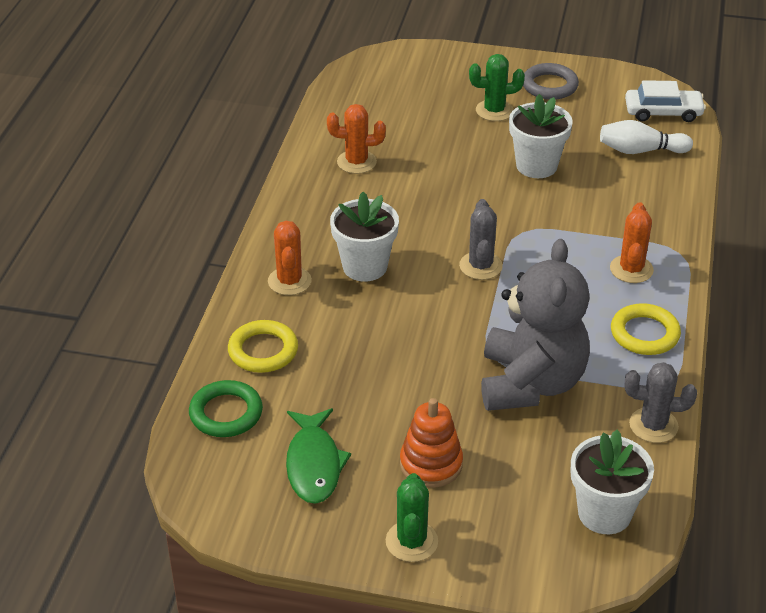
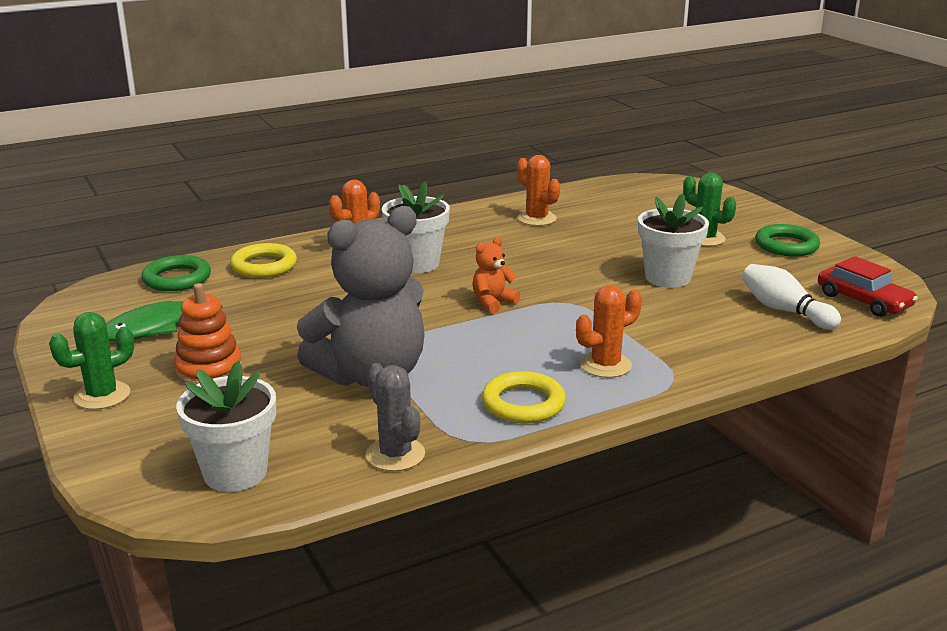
camera: 50 degrees right, 15 degrees down
grey cactus [459,199,503,280] -> orange teddy bear [472,236,520,313]
grey ring [523,63,579,100] -> green ring [755,224,820,257]
white car [625,80,706,122] -> red car [818,256,918,317]

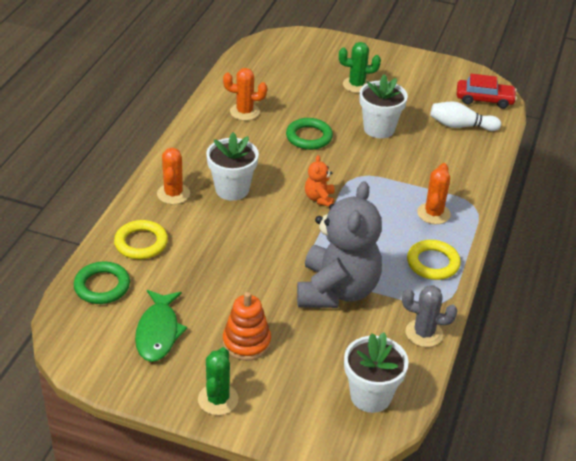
camera: 45 degrees left, 15 degrees up
green ring [755,224,820,257] -> green ring moved to [286,118,333,150]

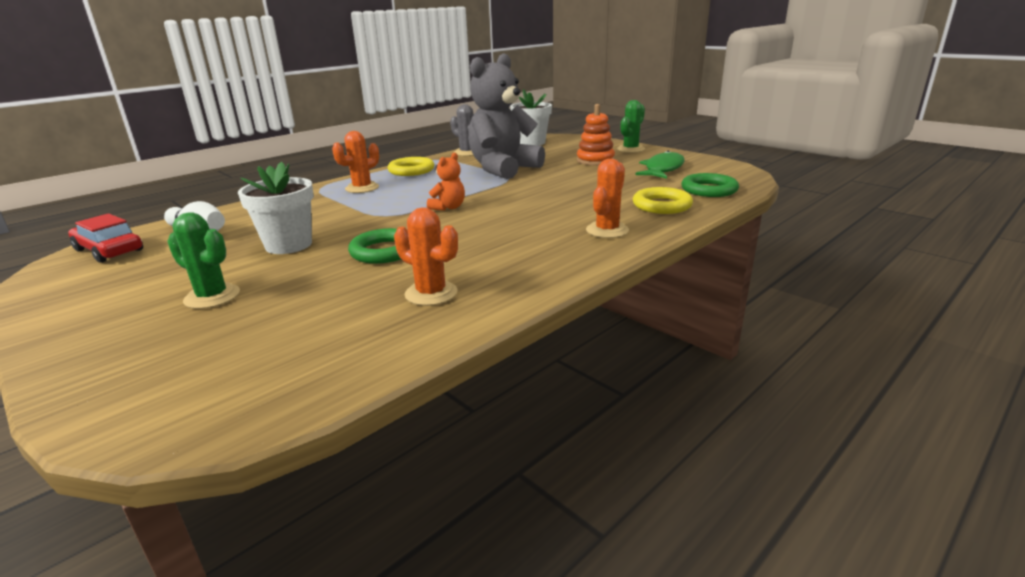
camera: 150 degrees left, 15 degrees down
white flower pot [206,132,259,201] -> none

